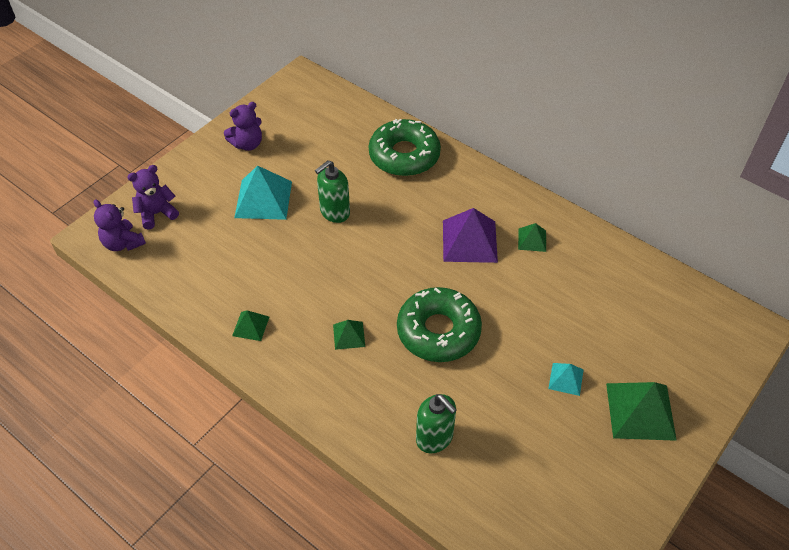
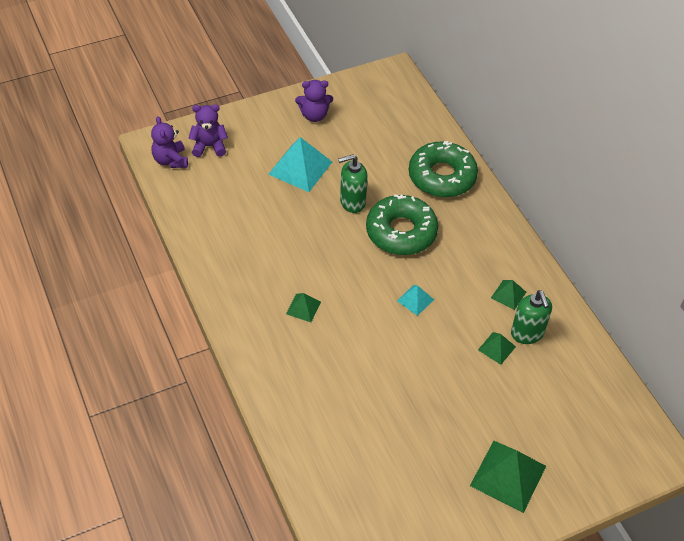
camera: 25 degrees right, 0 degrees up
green pyramid [232,310,269,341] -> green pyramid moved to [478,332,516,365]
green donut [397,287,482,362] -> green donut moved to [366,194,438,255]
green soap dispenser [416,394,457,454] -> green soap dispenser moved to [511,290,552,344]
purple pyramid [443,208,498,263] -> none
turquoise pyramid [548,363,584,396] -> turquoise pyramid moved to [397,285,434,316]

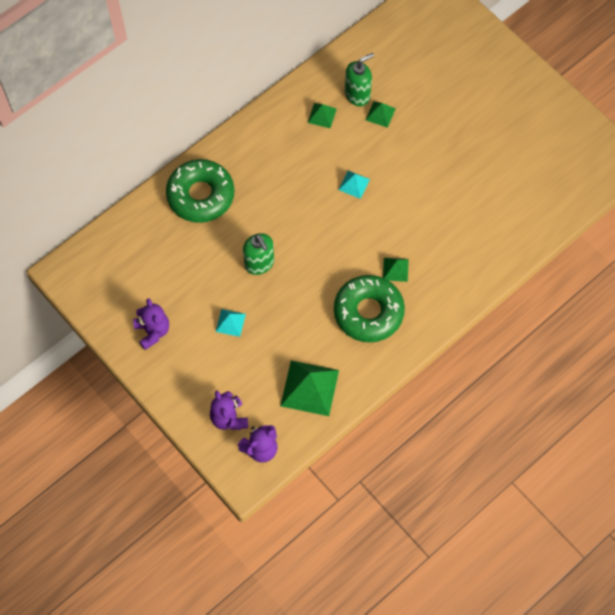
camera: 105 degrees left, 15 degrees up
turquoise pyramid [268,137,332,192] -> turquoise pyramid [216,309,246,337], size x0.52
green donut [366,194,438,255] -> green donut moved to [334,275,405,343]
green pyramid [470,441,546,513] -> green pyramid moved to [280,360,339,416]

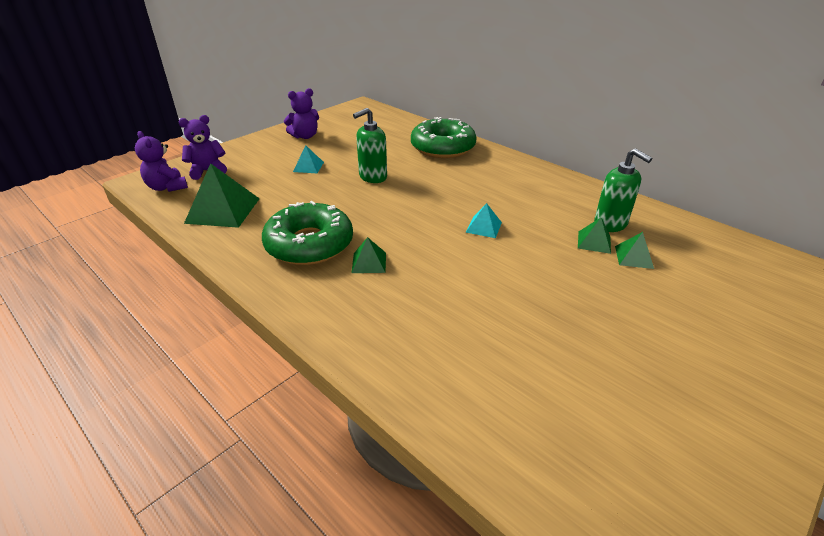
camera: 85 degrees right, 30 degrees down
green pyramid [308,103,337,129] -> green pyramid moved to [615,232,654,269]

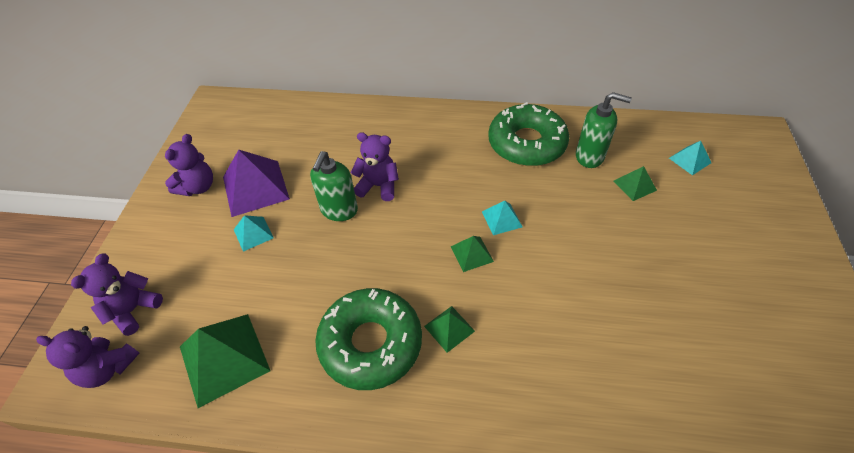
camera: 35 degrees left, 15 degrees up
green donut [411,117,476,158] -> green donut moved to [488,102,569,166]
green pyramid [578,218,611,254] -> green pyramid moved to [450,236,494,272]
none -> purple pyramid [223,150,290,217]
none -> purple teddy bear [351,132,399,201]
none -> turquoise pyramid [669,141,711,175]

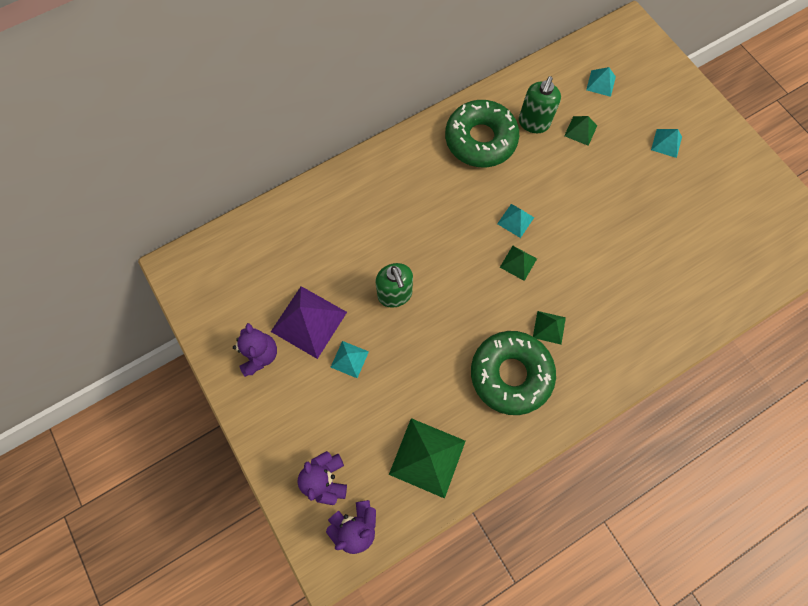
camera: 40 degrees left, 20 degrees up
purple teddy bear [351,132,399,201] -> none
green soap dispenser [576,92,632,168] -> green soap dispenser turned 135 degrees clockwise [519,76,561,133]
none -> turquoise pyramid [651,129,682,158]

